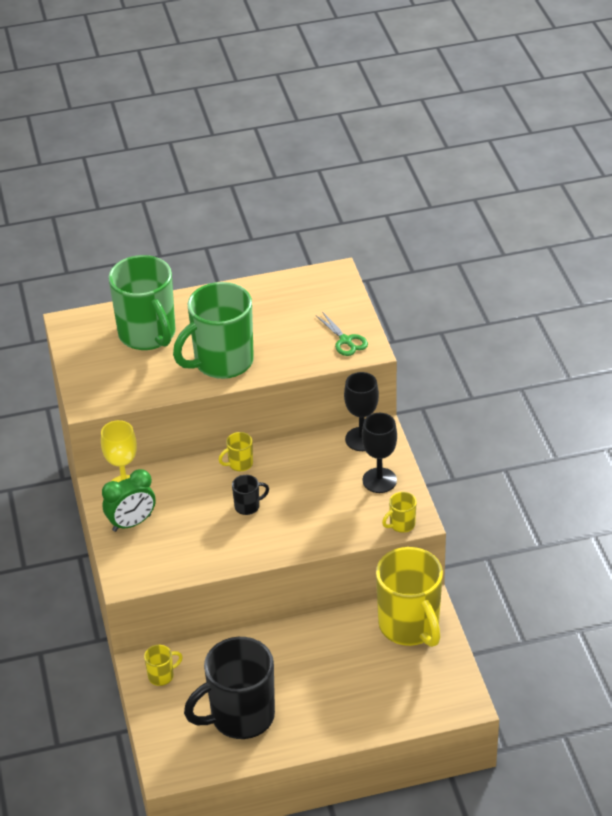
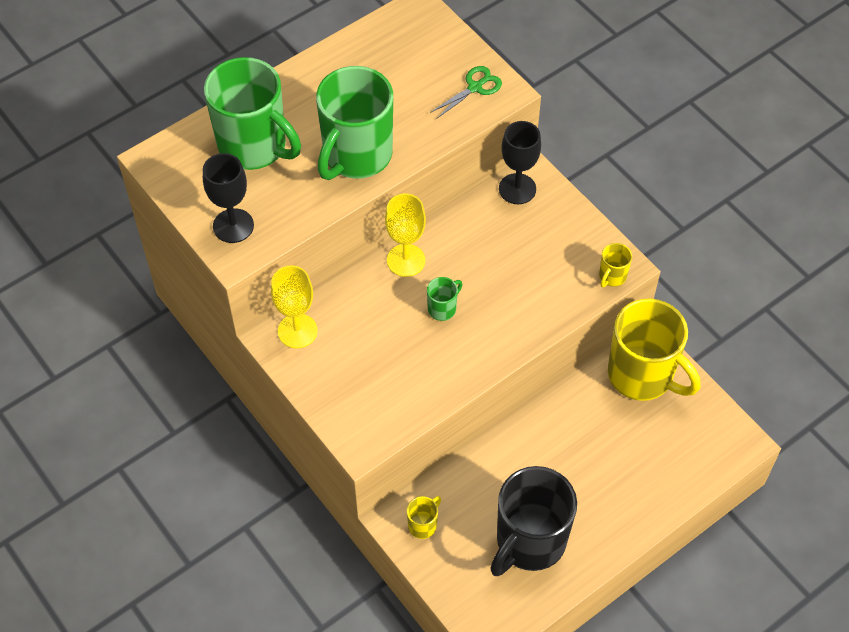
camera: 25 degrees left, 15 degrees up
green clock [102,469,156,532] -> none
yellow mug [219,432,253,471] -> yellow goblet [385,194,426,277]
black mug [232,475,269,515] -> green mug [427,277,463,321]
green scissors [317,313,368,356] -> green scissors turned 75 degrees counterclockwise [430,66,502,119]
black goblet [362,413,397,493] -> black goblet moved to [203,153,254,243]

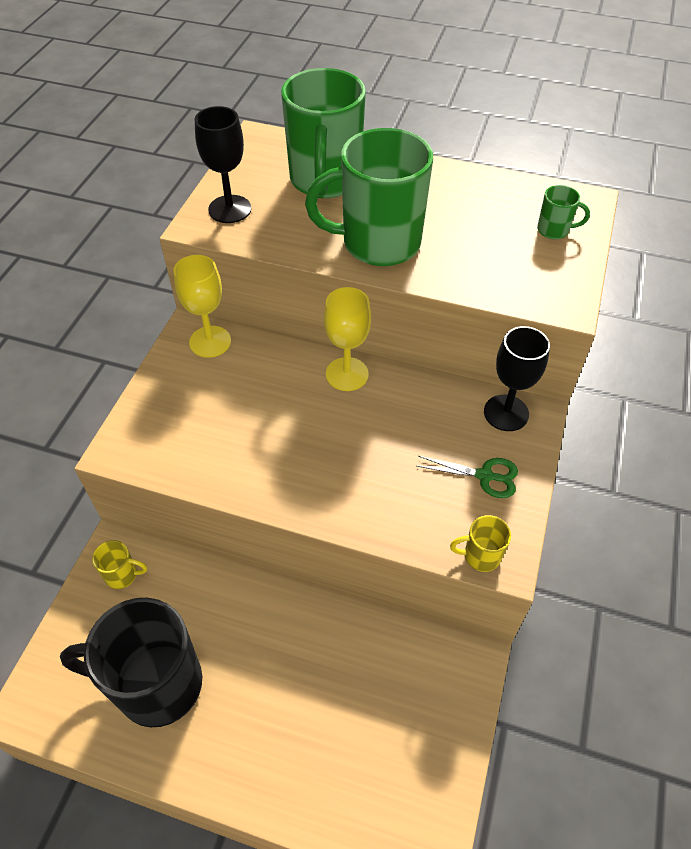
camera: 55 degrees right, 5 degrees down
green mug [427,277,463,321] -> green mug moved to [537,185,590,239]
green scissors [430,66,502,119] -> green scissors moved to [417,456,518,498]
yellow mug [608,299,700,401] -> none

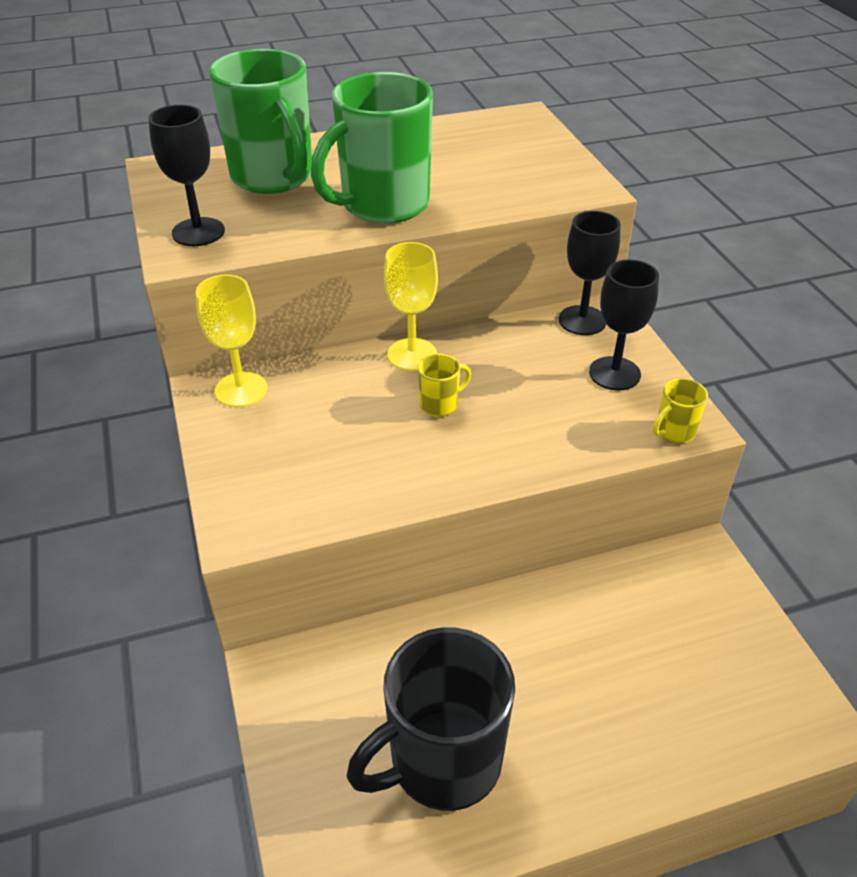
camera: 35 degrees left, 10 degrees down
yellow mug [92,540,147,589] -> yellow mug moved to [418,354,471,417]
green scissors [417,456,518,498] -> black goblet [589,259,659,390]
green mug [537,185,590,239] -> none

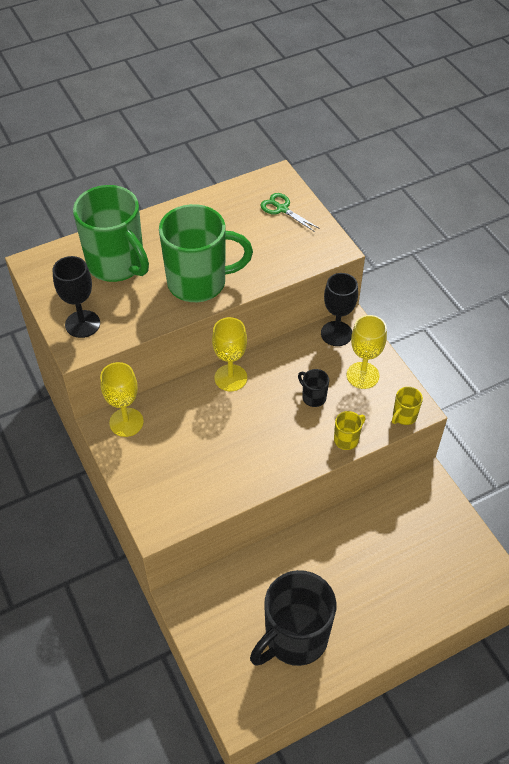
camera: 10 degrees left, 10 degrees up
green mug [311,72,433,224] -> green mug turned 135 degrees counterclockwise [159,204,253,302]
yellow mug [418,354,471,417] -> yellow mug moved to [334,411,366,450]
black goblet [589,259,659,390] -> yellow goblet [347,315,387,389]
none -> green scissors [260,193,320,232]
none -> black mug [298,369,329,407]

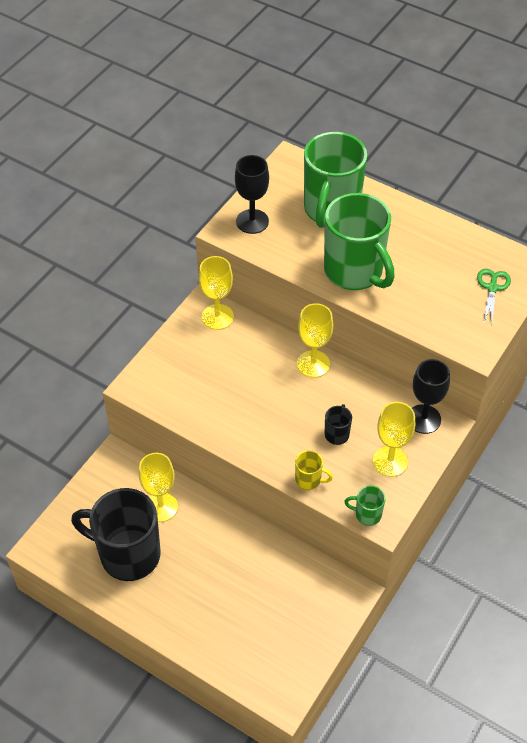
camera: 60 degrees right, 0 degrees up
yellow mug [392,387,423,425] -> green mug [344,485,385,526]
none -> yellow goblet [139,453,178,522]

